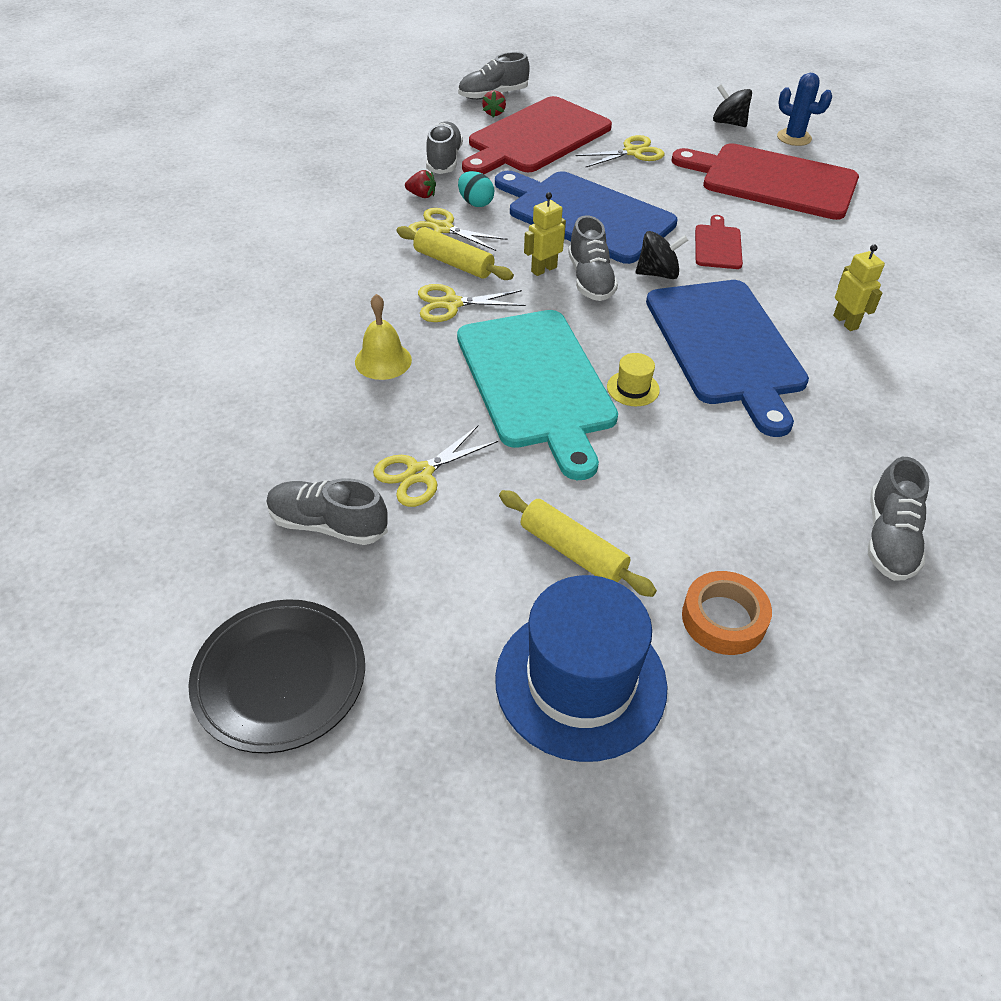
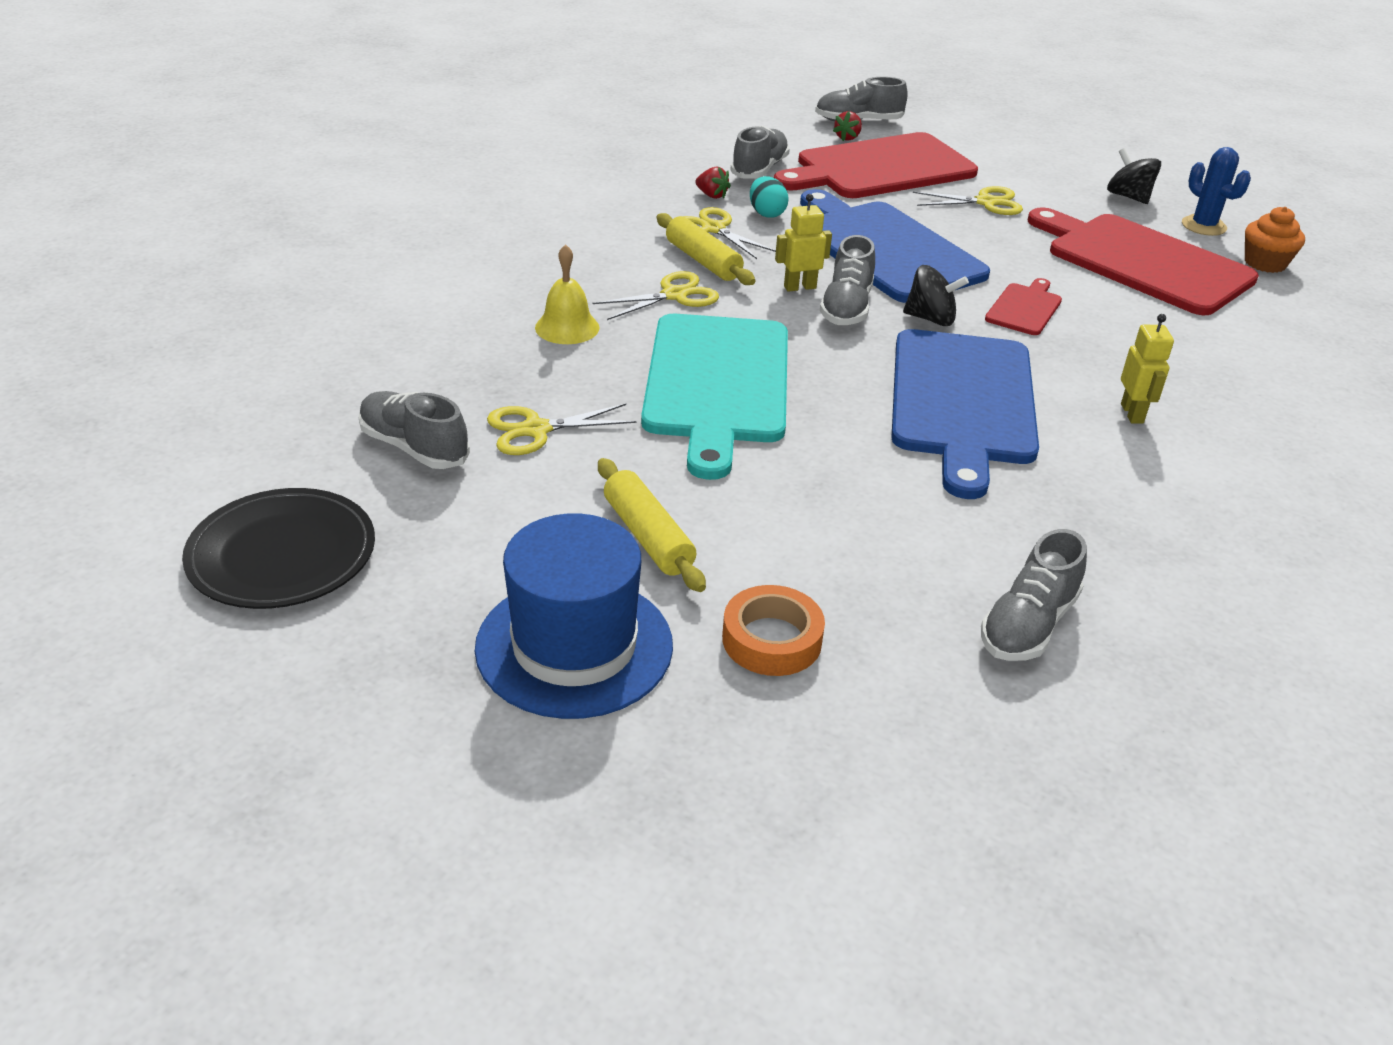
camera: 20 degrees right, 10 degrees down
yellow scissors [418,284,526,322] -> yellow scissors turned 135 degrees clockwise [593,271,719,320]
yellow hat [607,353,660,406] -> none
none -> orange cupcake [1245,207,1305,273]

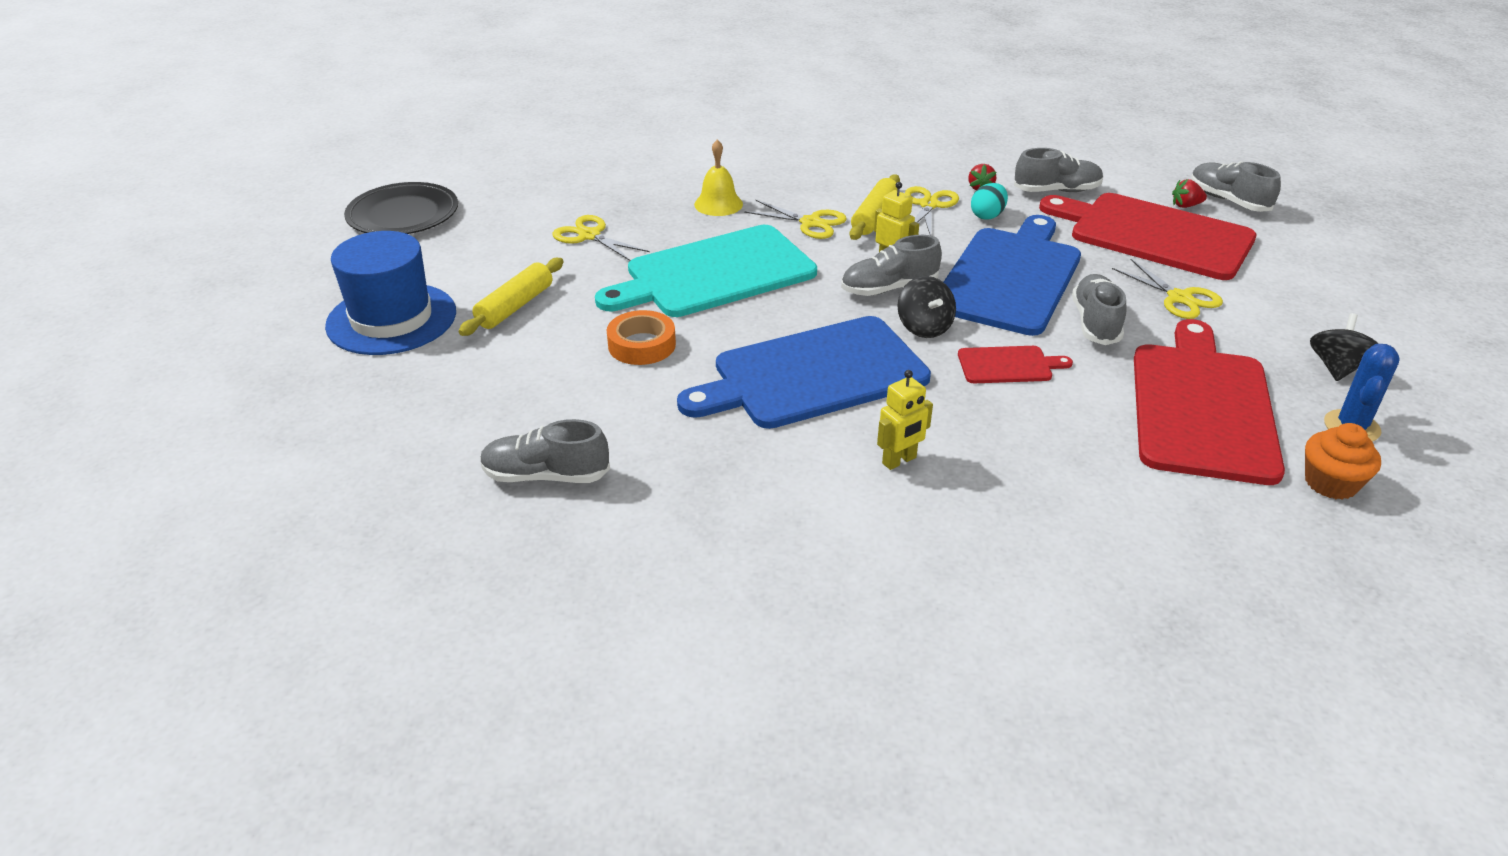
camera: 60 degrees right, 0 degrees up
grey shoe [358,391,470,469] -> grey shoe moved to [1072,274,1126,345]
orange tape [722,585,825,676] -> orange tape moved to [607,310,676,365]

